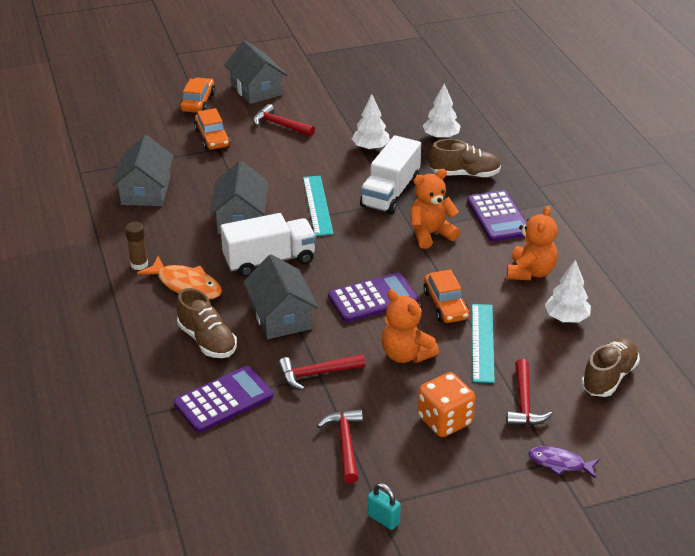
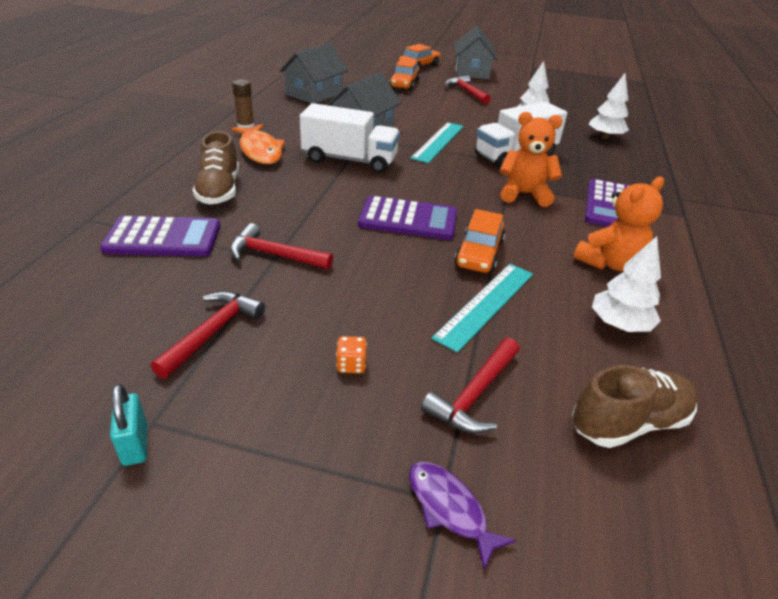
camera: 30 degrees right, 0 degrees up
grey house [243,254,319,339] -> none
orange teddy bear [382,289,439,363] -> none
orange dice [418,372,476,437] -> orange dice [336,336,367,373], size x0.44
brown shoe [429,139,501,178] -> none

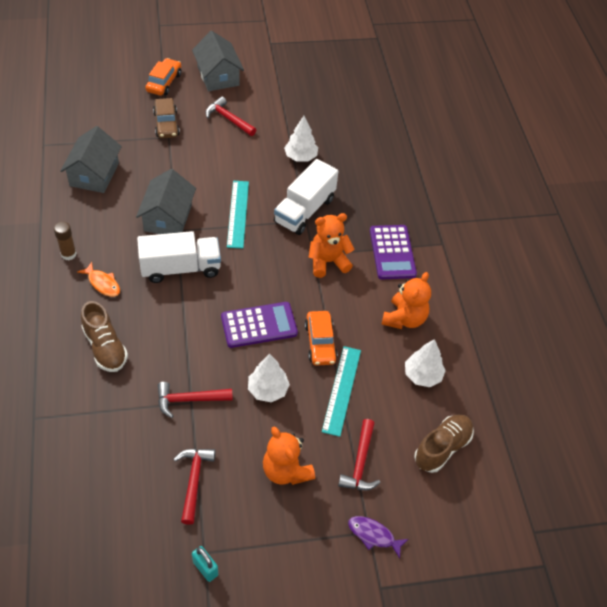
camera: 25 degrees left, 15 degrees up
purple calculator [100,215,220,256] -> none
orange fish [232,124,285,164] -> orange fish [77,262,120,297], size x0.64
orange dice [336,336,367,373] -> orange teddy bear [263,427,315,485]
orange car [389,58,420,91] -> brown car [153,98,180,139]
white tree [589,73,629,139] -> white tree moved to [248,354,290,402]

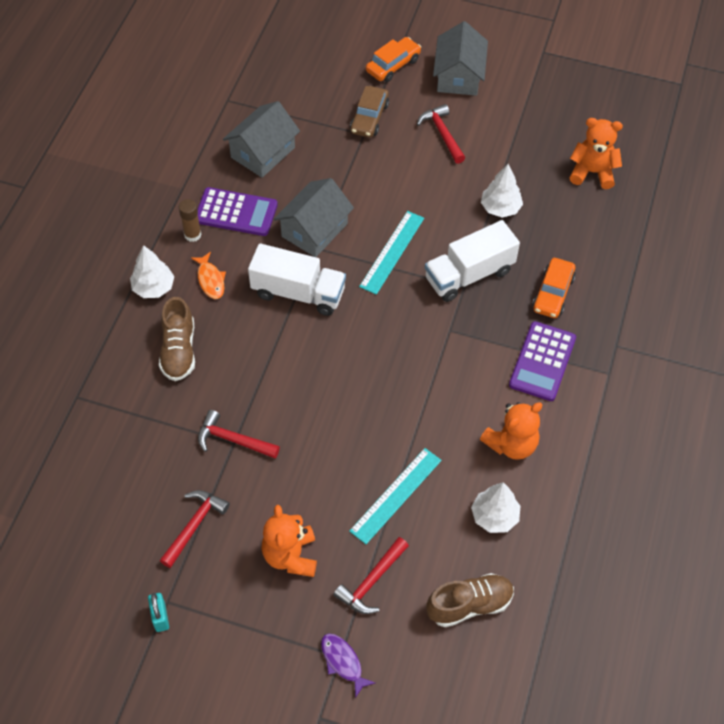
camera: 30 degrees right, 5 degrees up
purple calculator [221,302,298,348] -> purple calculator moved to [197,187,278,236]
white tree [248,354,290,402] -> white tree moved to [130,245,175,298]
orange car [305,311,338,366] -> orange car moved to [532,258,575,318]
orange teddy bear [308,213,355,278] -> orange teddy bear moved to [569,118,623,189]

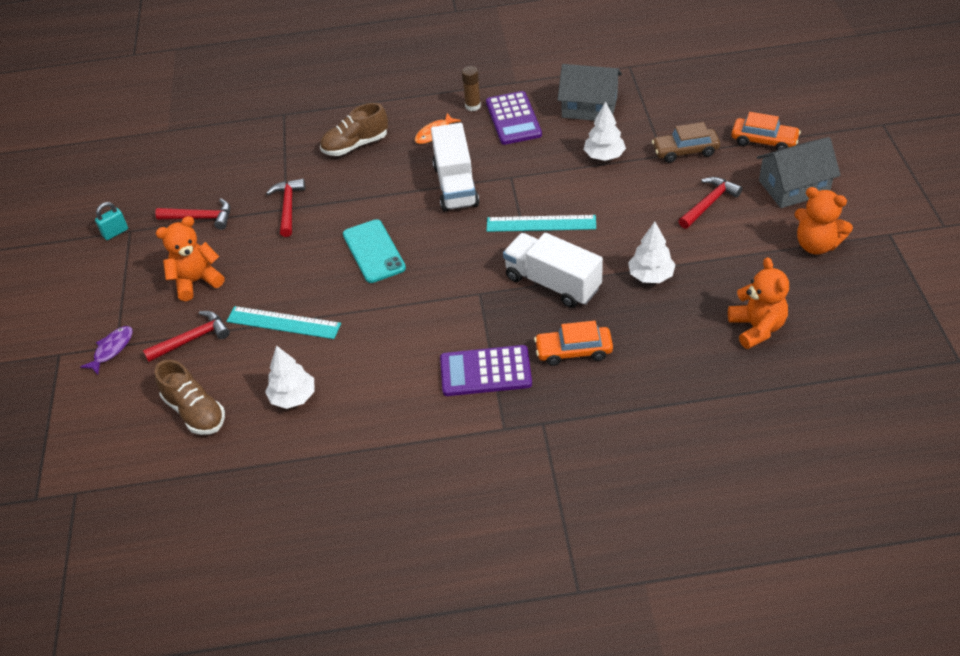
camera: 70 degrees right, 10 degrees down
white tree [130,245,175,298] -> white tree moved to [583,101,626,161]
grey house [274,178,354,257] -> none
red hammer [333,537,409,614] -> red hammer turned 135 degrees clockwise [143,311,230,362]
orange teddy bear [480,402,543,460] -> orange teddy bear moved to [794,187,853,254]
none -> turquoise phone [343,219,406,283]

